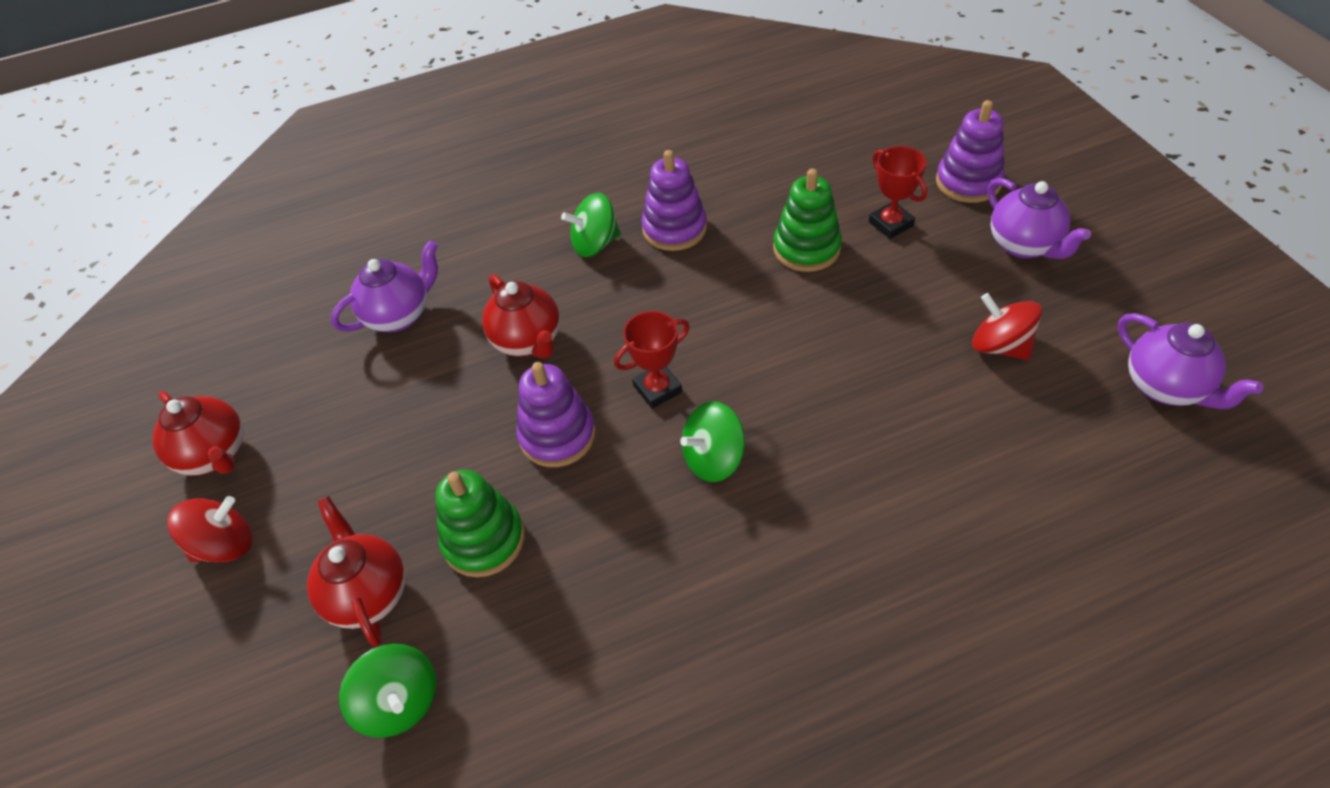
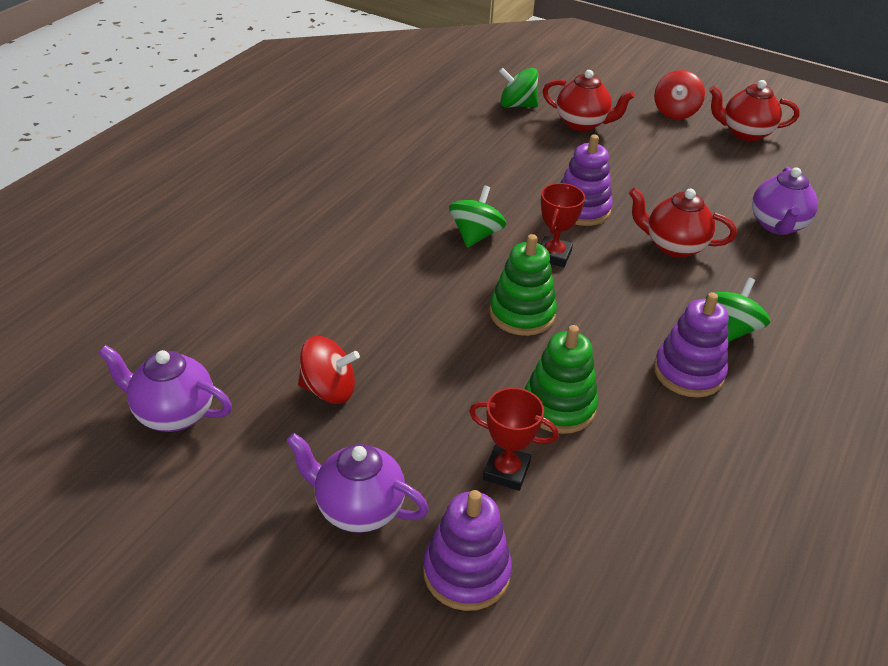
camera: 135 degrees right, 10 degrees down
green stacking toy [436,470,525,577] -> green stacking toy moved to [490,234,557,336]

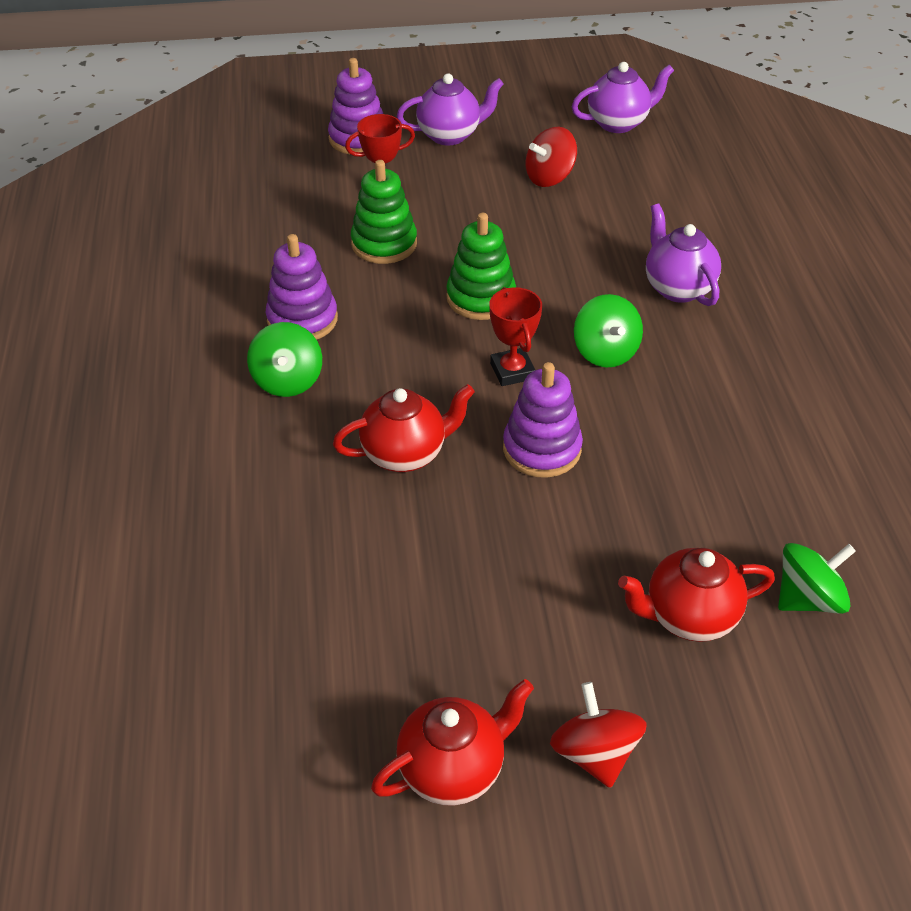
camera: 145 degrees right, 5 degrees up
purple teapot [752,167,818,235] -> purple teapot moved to [646,203,721,306]

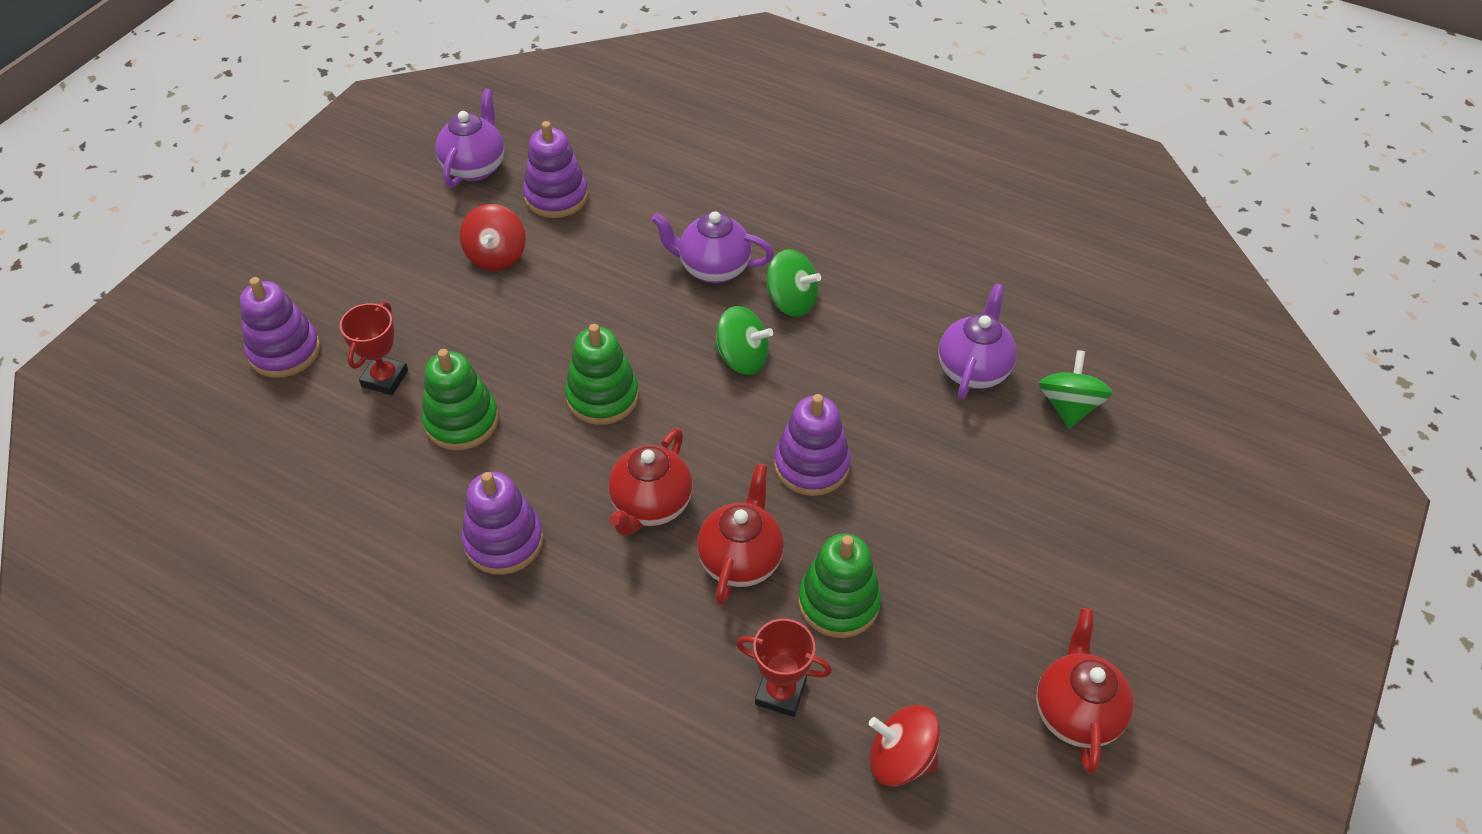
camera: 55 degrees left, 5 degrees up
green spinning top [247,322,322,397] -> green spinning top moved to [766,249,821,317]
purple teapot [397,73,504,146] -> purple teapot moved to [938,283,1017,400]
red trophy [489,287,542,386] -> red trophy moved to [736,619,832,717]
red spinning top [550,682,647,788] -> red spinning top moved to [869,705,940,786]
red teapot [618,548,775,642] -> red teapot moved to [608,428,693,536]
none -> purple stacking toy [523,121,588,218]
none -> green stacking toy [798,533,881,638]

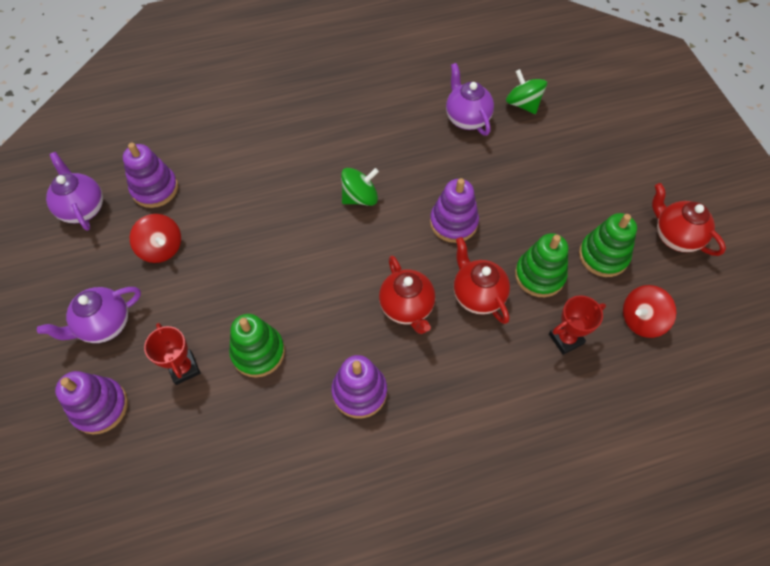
camera: 45 degrees left, 10 degrees up
green stacking toy [565,324,639,425] -> green stacking toy moved to [579,213,637,277]
purple teapot [651,211,774,283] -> purple teapot moved to [37,287,141,343]
green spinning top [766,249,821,317] -> none

